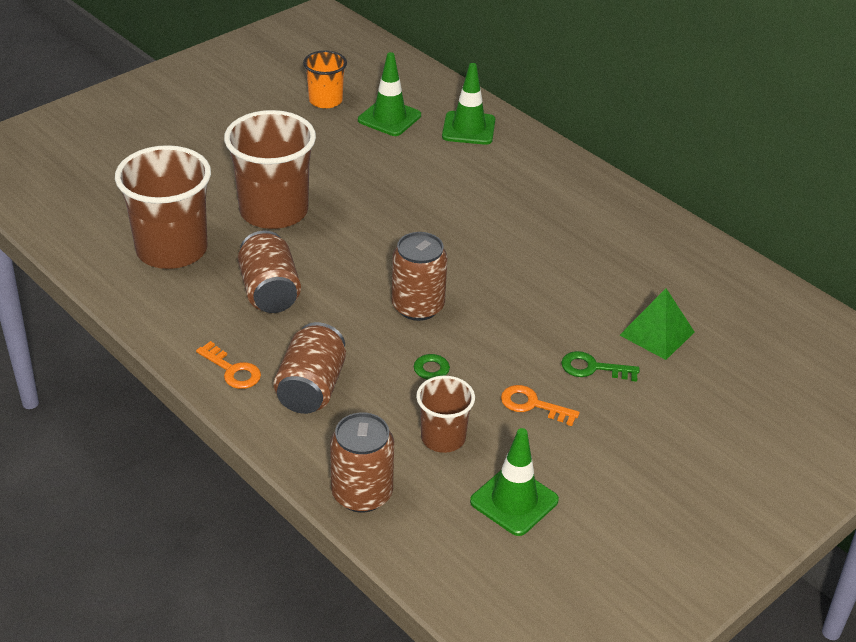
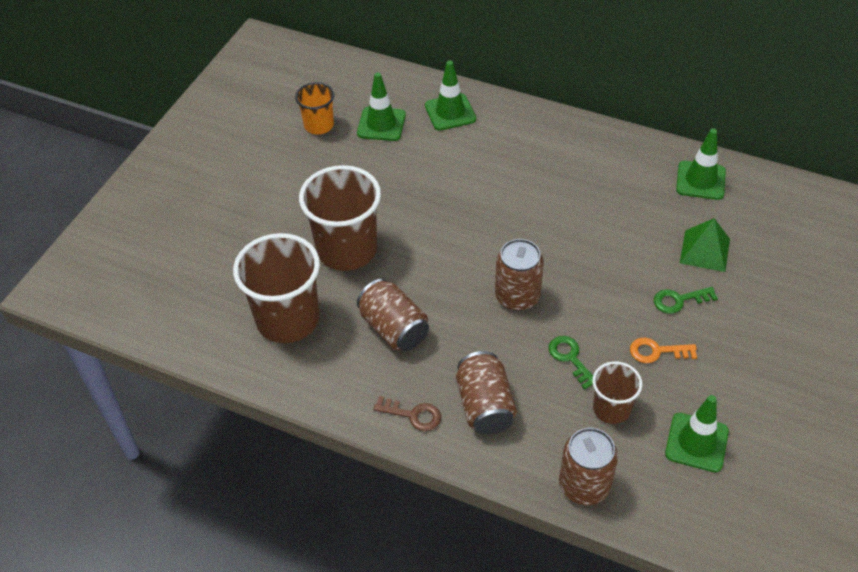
camera: 20 degrees left, 10 degrees up
orange key [196,341,261,389] -> brown key [373,396,441,431]
none -> green traffic cone [676,129,726,200]

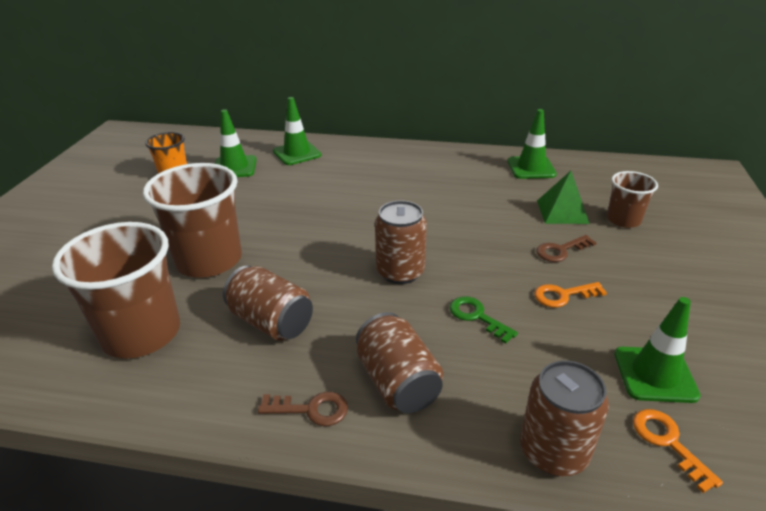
camera: 15 degrees left, 15 degrees down
brown cup [592,361,642,424] -> brown cup moved to [607,171,658,228]
green key [654,287,718,314] -> brown key [536,235,597,262]
none -> orange key [633,409,723,493]

